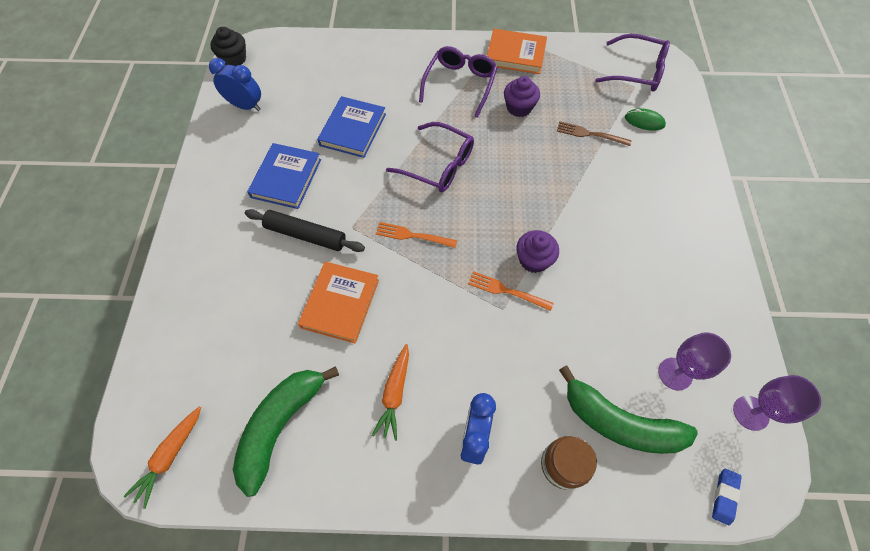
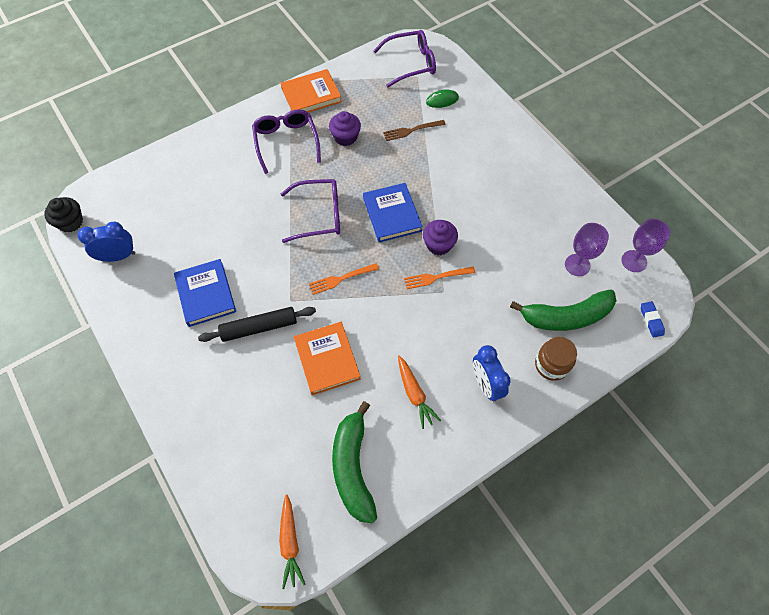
camera: 35 degrees left, 0 degrees up
blue book [317,96,386,158] -> blue book moved to [363,183,423,242]

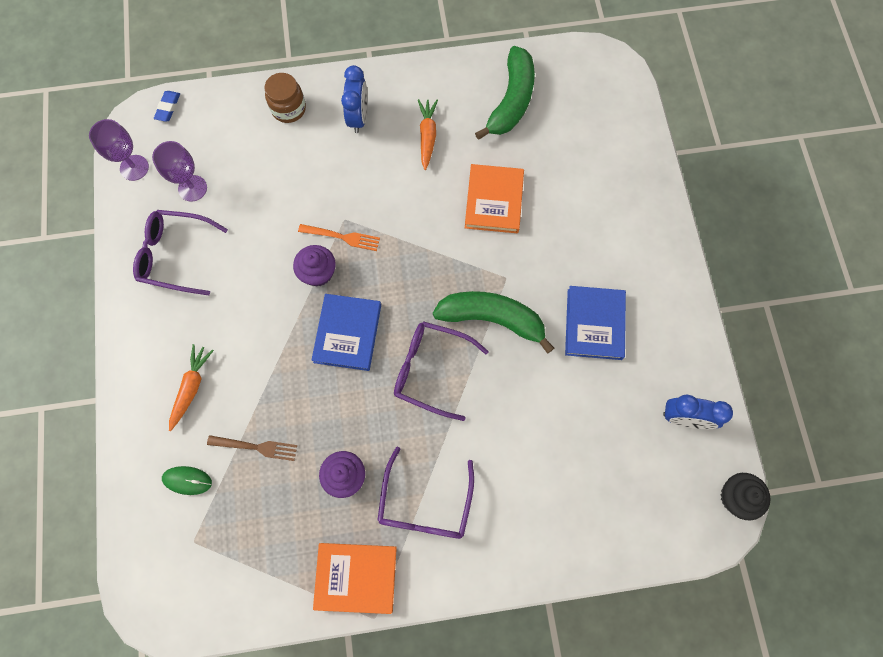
camera: 155 degrees left, 10 degrees up
black rolling pin [198,307,316,342] -> none
orange carrot [279,495,306,589] -> orange carrot moved to [169,344,214,431]
orange fork [309,263,379,295] -> none
purple glasses [373,30,436,88] -> purple glasses moved to [133,210,228,295]
green banana [510,290,616,331] -> green banana moved to [433,291,554,354]

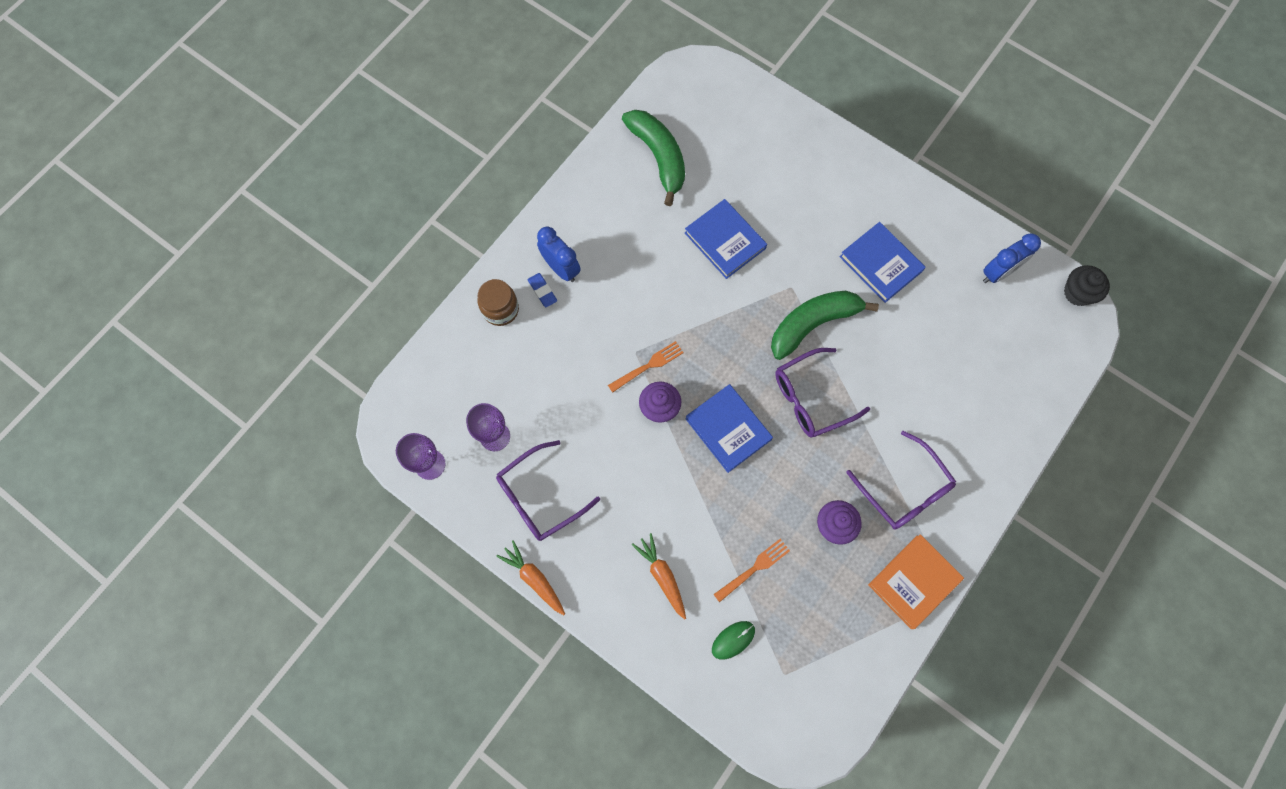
camera: 45 degrees left, 0 degrees up
blue eraser [154,91,180,122] -> blue eraser moved to [528,273,557,307]
brown fork [207,435,297,461] -> orange fork [713,539,790,602]
orange carrot [418,99,438,170] -> orange carrot moved to [496,540,565,615]
orange book [465,164,524,233] -> blue book [685,199,767,279]

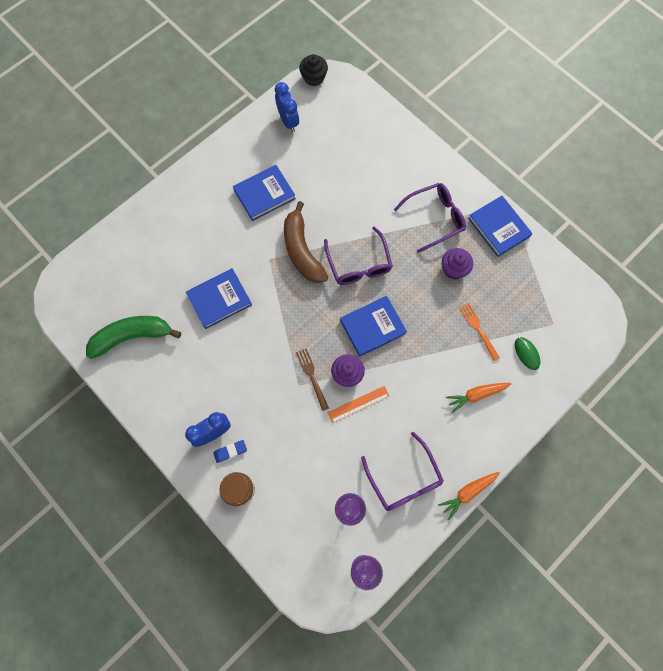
camera: 80 degrees left, 0 degrees up
orange fork [608,341,684,393] -> brown fork [296,348,329,411]
green banana [771,291,879,360] -> brown banana [284,201,328,283]
orange book [868,534,964,629] -> blue book [468,196,533,257]
none -> orange ruler [327,386,389,423]

